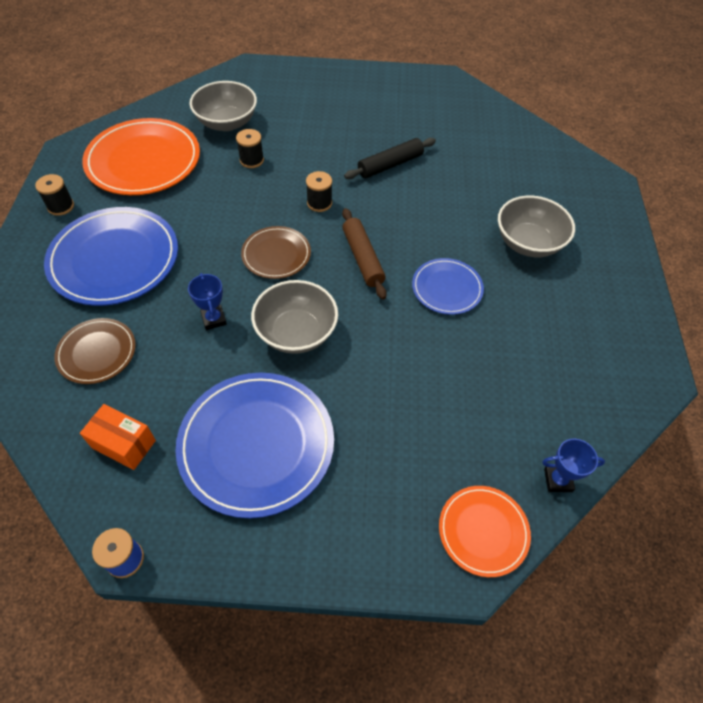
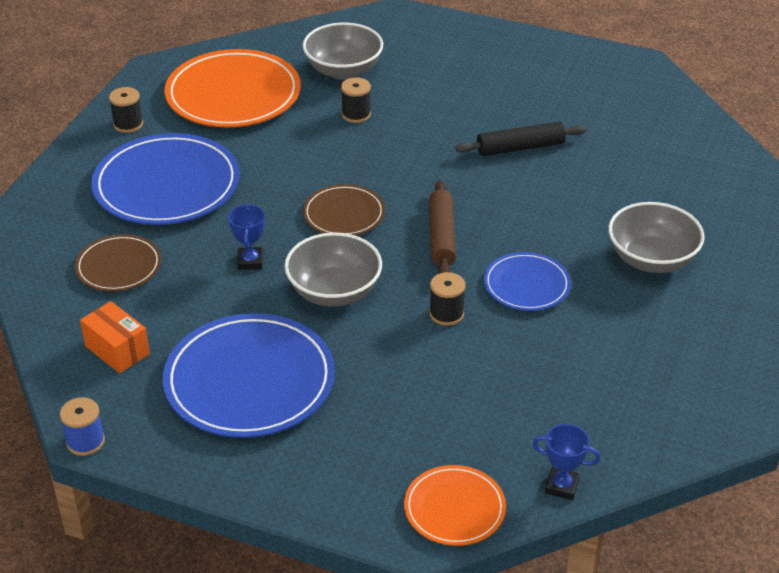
camera: 20 degrees right, 15 degrees down
black spool [306,171,332,212] -> black spool moved to [429,272,466,326]

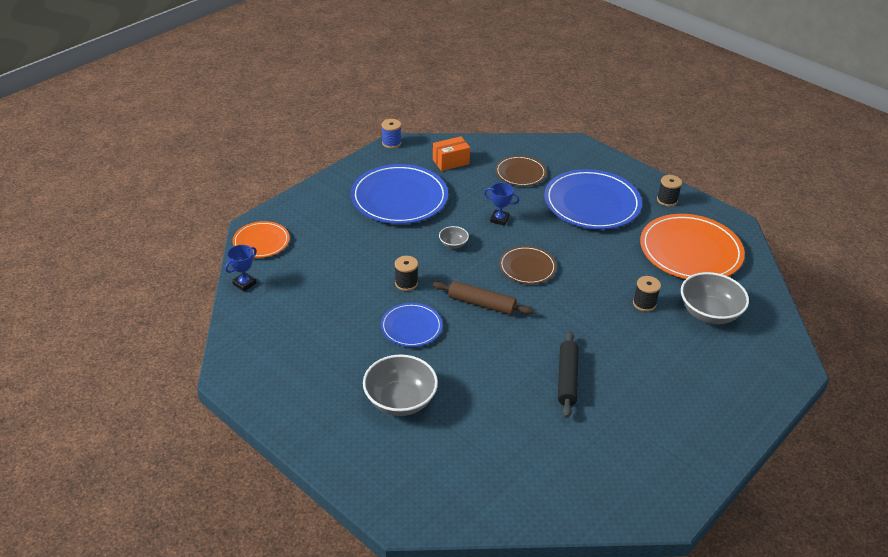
camera: 110 degrees right, 0 degrees up
grey bowl [284,233,382,307] -> grey bowl [439,226,469,249], size x0.48

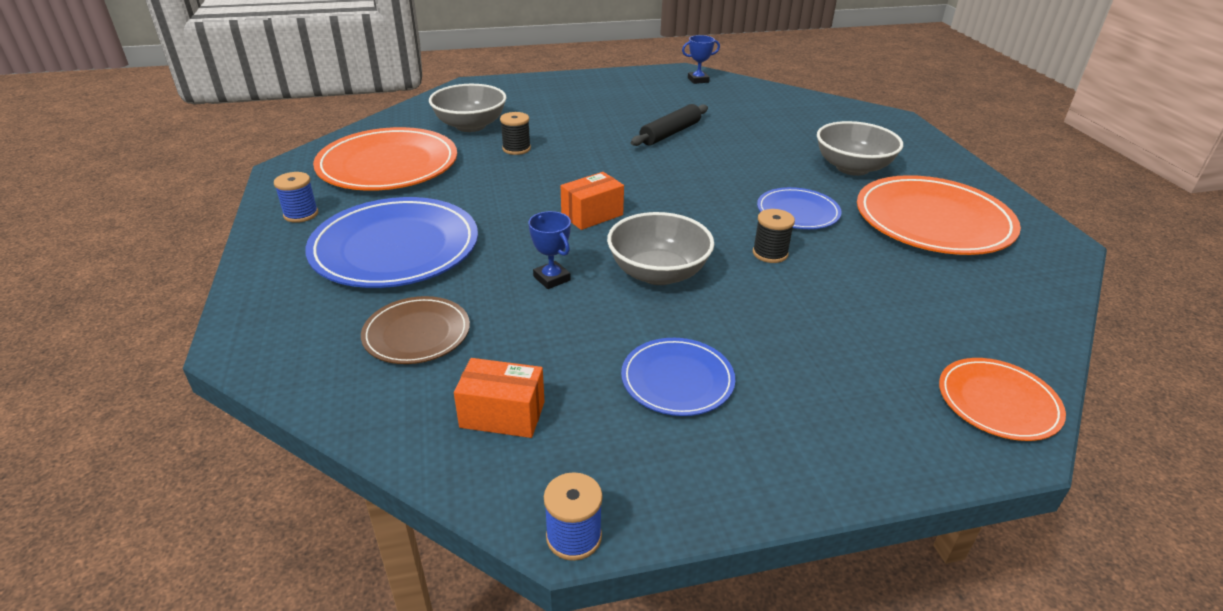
camera: 145 degrees left, 5 degrees down
blue trophy [225,245,257,292] -> blue trophy moved to [682,35,720,84]
blue plate [351,164,448,224] -> blue plate [621,338,735,416], size x0.55
brown rolling pin [433,281,533,315] -> none
grey bowl [439,226,469,249] -> grey bowl [607,212,714,285], size x2.08
brown plate [499,246,557,284] -> orange box [561,172,624,230]
black spool [657,175,682,207] -> blue spool [274,172,318,223]
none -> orange plate [857,175,1021,255]

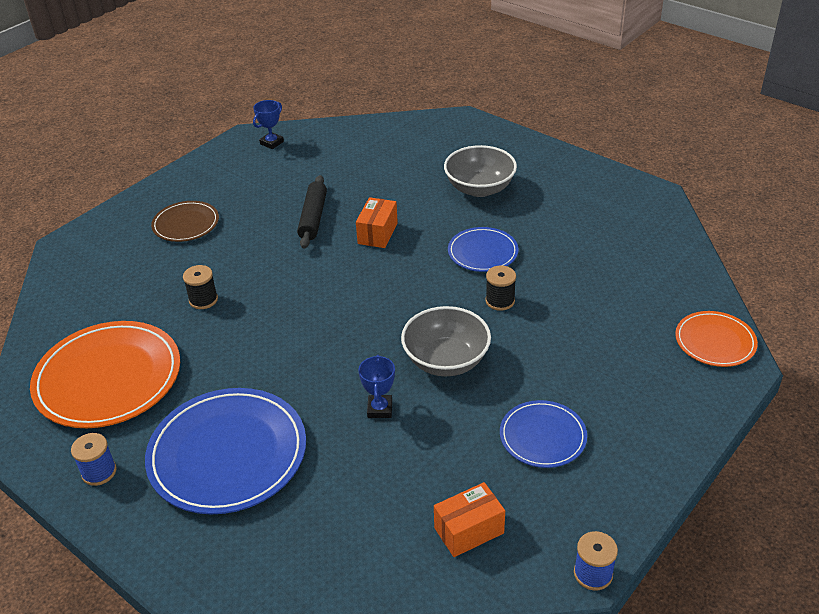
camera: 35 degrees left, 5 degrees up
brown plate [361,296,470,364] -> brown plate moved to [151,201,219,242]
grey bowl [429,84,507,132] -> none
blue trophy [528,211,571,289] -> blue trophy turned 75 degrees clockwise [358,355,395,418]
orange box [561,172,624,230] -> orange box moved to [356,197,398,248]
orange plate [857,175,1021,255] -> none

